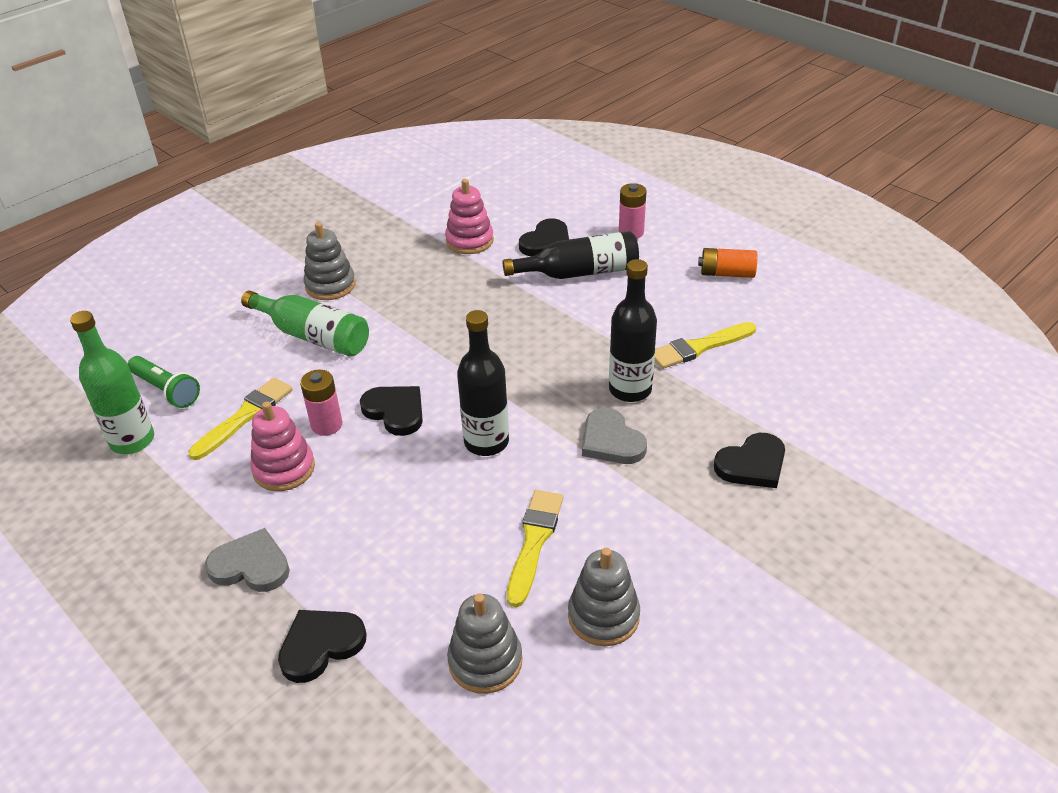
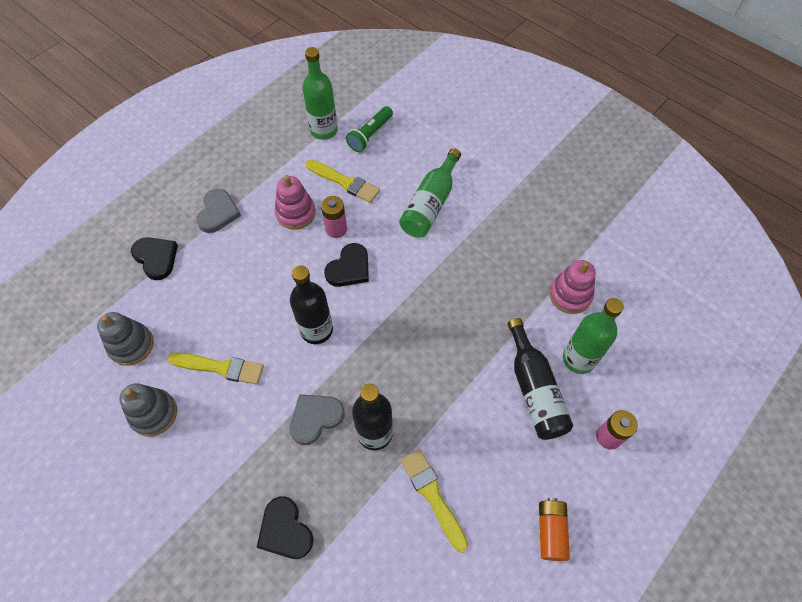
camera: 85 degrees right, 20 degrees up
grey stacking toy [303,222,356,300] -> none
black heart [519,218,569,256] -> green bottle [563,298,624,374]

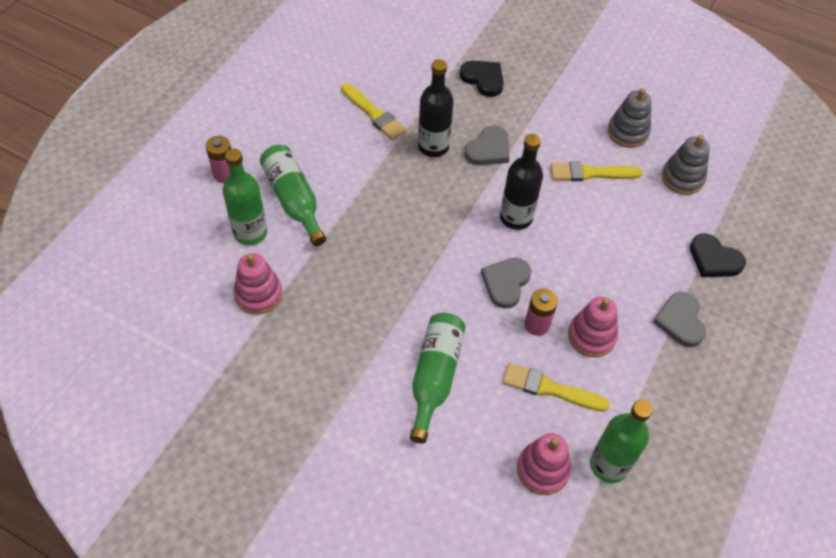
camera: 165 degrees right, 5 degrees down
black heart [324,243,369,287] -> grey heart [481,258,531,309]
green flashlight [346,106,393,152] -> pink stacking toy [517,433,571,495]
black bottle [508,318,573,440] -> green bottle [260,145,326,246]
orange battery [539,498,570,561] -> none

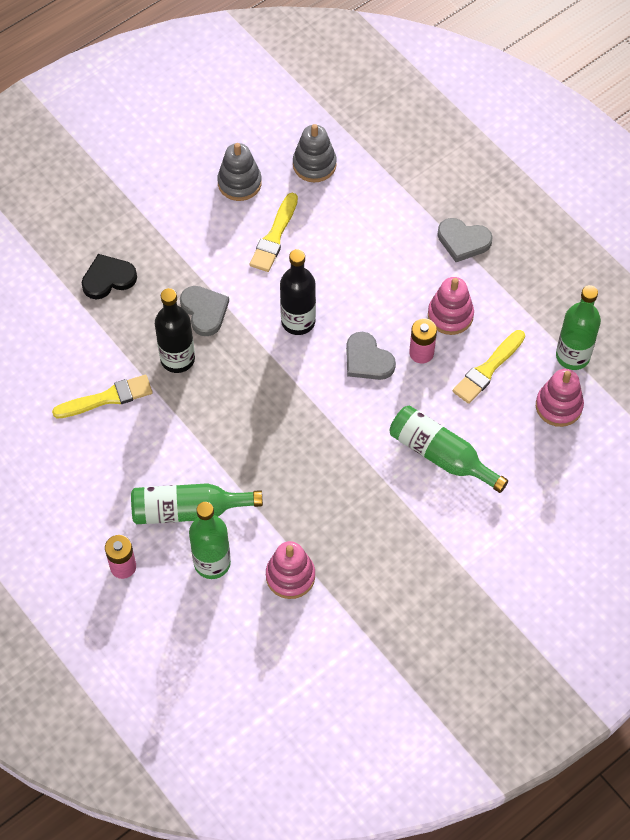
camera: 65 degrees left, 5 degrees up
black heart [690,233,746,277] -> none

